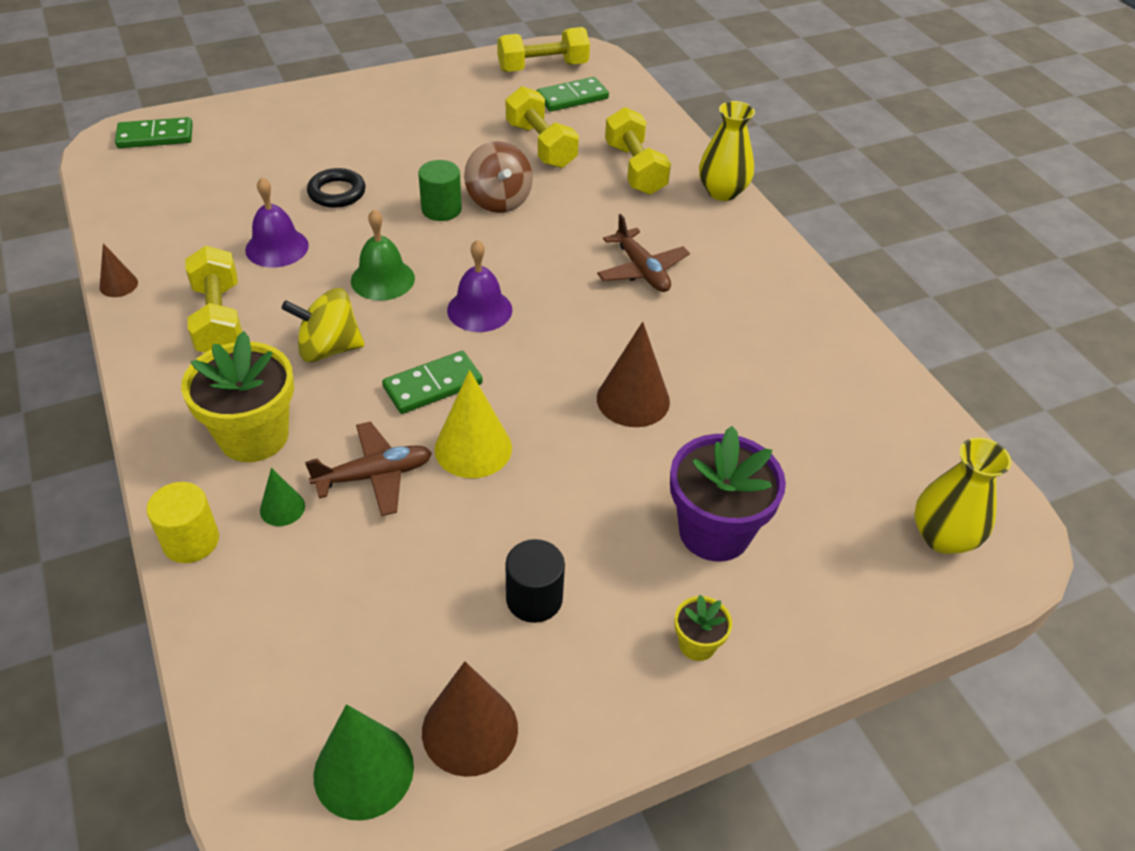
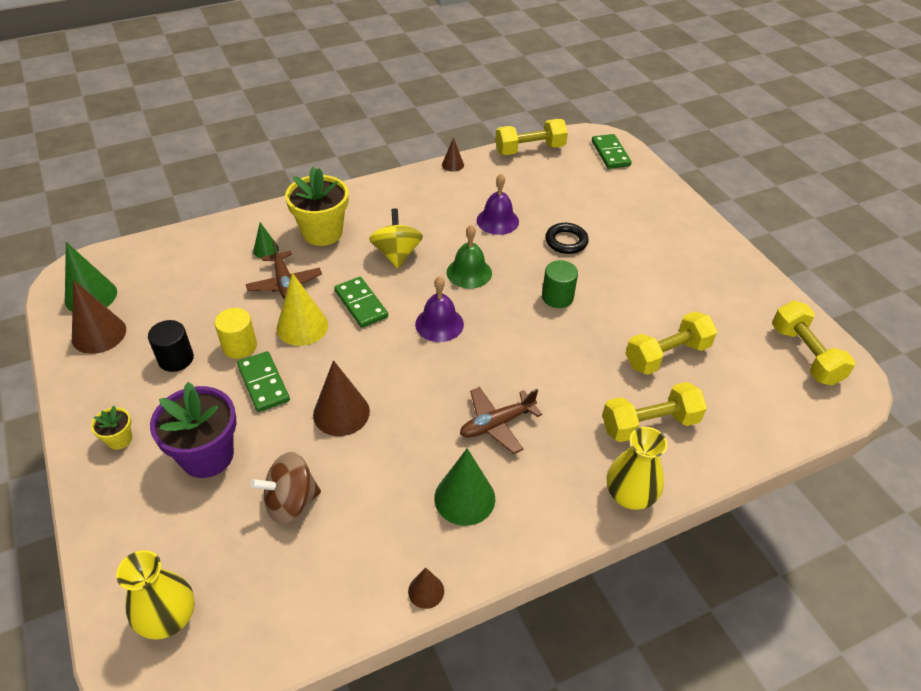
camera: 90 degrees right, 0 degrees up
yellow cylinder [146,482,219,563] -> yellow cylinder moved to [215,308,257,359]
yellow dumbbell [185,246,242,352] -> yellow dumbbell moved to [495,119,568,155]
brown spinning top [464,141,533,213] -> brown spinning top moved to [250,452,321,524]
green domino [536,77,609,112] -> green domino moved to [237,351,290,412]
none -> brown cone [408,567,444,609]
none -> green cone [434,448,495,526]

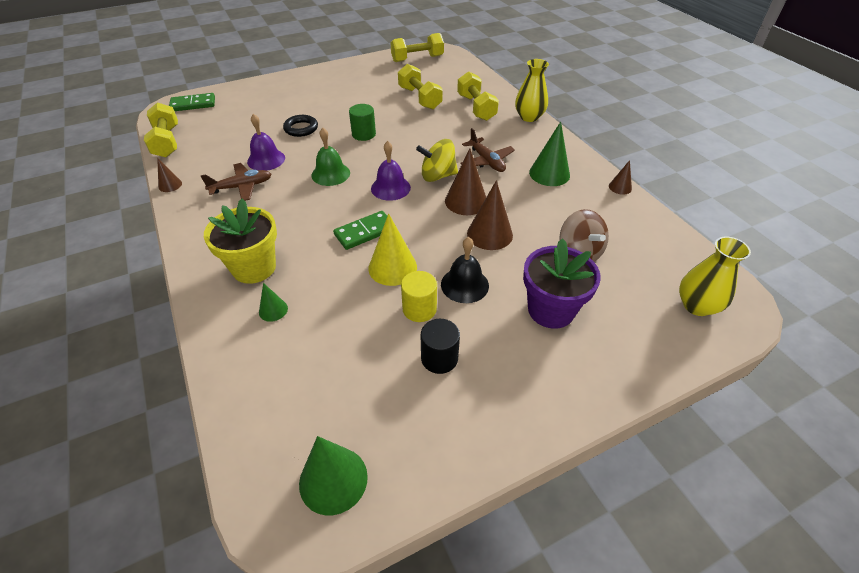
camera: 90 degrees left, 0 degrees up
brown cone [72,280,126,354] -> brown cone moved to [445,148,486,215]
yellow flower pot [91,406,132,450] -> none
green domino [237,351,290,412] -> black bell [441,237,489,303]
brown plane [246,240,322,299] -> brown plane moved to [201,163,271,201]
yellow spinning top [369,208,423,268] -> yellow spinning top moved to [416,139,458,182]

